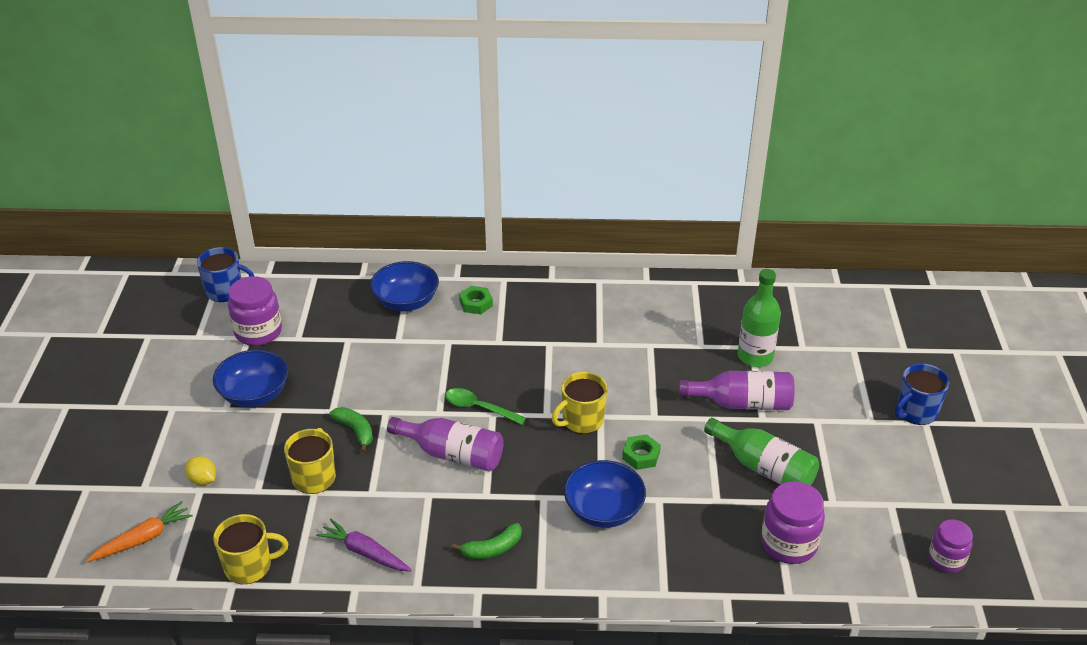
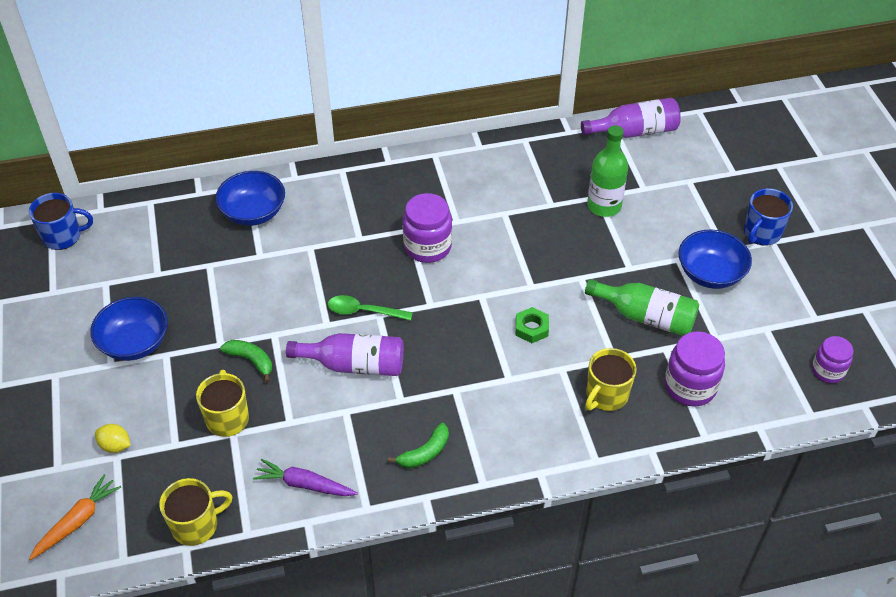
camera: 15 degrees left, 10 degrees up
purple jar [228,276,282,346] -> purple jar moved to [403,193,452,263]
green nut [459,286,493,314] -> none
yellow mug [552,372,607,434] -> yellow mug moved to [585,348,636,411]
blue bowl [564,460,646,528] -> blue bowl moved to [679,230,752,289]
purple bottle [679,371,795,410] -> purple bottle moved to [581,98,681,138]

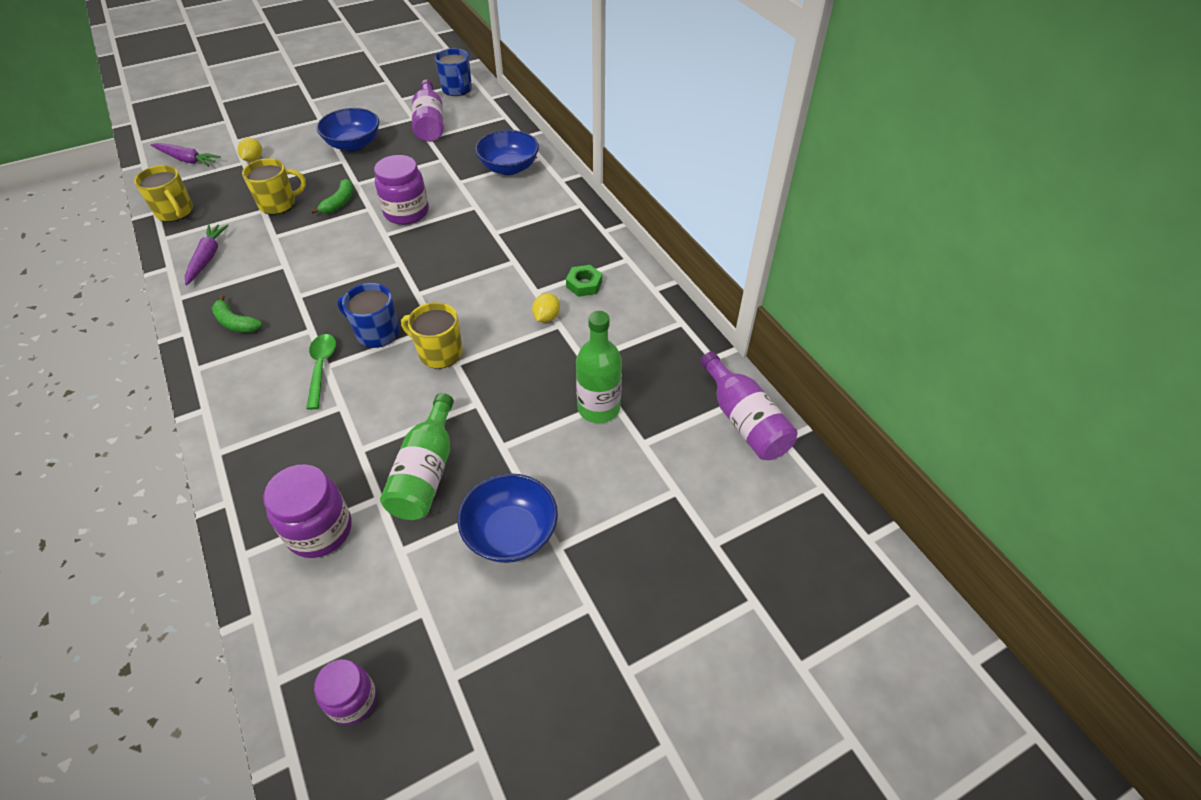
camera: 75 degrees right, 0 degrees up
orange carrot [29,474,121,560] -> purple carrot [151,143,221,167]
purple bottle [286,333,404,376] -> purple bottle moved to [412,80,444,142]
green spoon [328,295,413,321] -> green spoon moved to [306,334,336,410]
purple jar [403,193,452,263] -> purple jar moved to [374,155,429,225]
green nut [516,307,549,343] -> green nut moved to [566,265,602,297]
yellow mug [585,348,636,411] -> yellow mug moved to [401,302,463,369]
blue mug [744,188,793,246] -> blue mug moved to [337,283,399,348]
none -> yellow lemon [532,293,560,322]

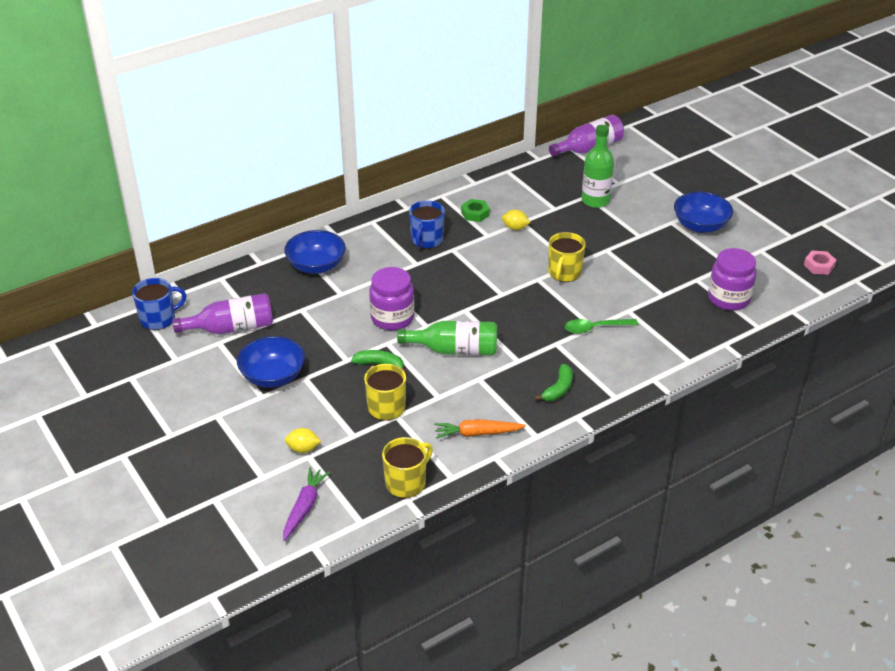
camera: 95 degrees left, 10 degrees down
purple carrot [185,224,229,285] -> orange carrot [434,419,526,439]
purple jar [314,659,377,725] -> pink nut [804,251,837,275]
blue mug [337,283,399,348] -> blue mug moved to [409,200,445,249]
green bottle [380,393,454,520] -> green bottle moved to [397,321,497,355]

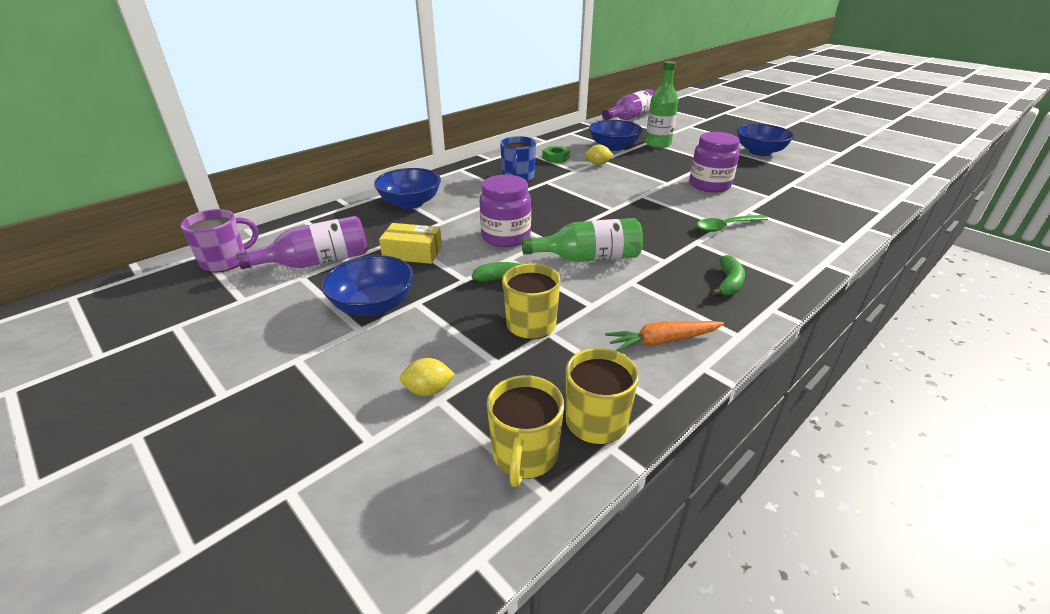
camera: 10 degrees left, 5 degrees down
blue mug [132,278,187,330] -> purple mug [181,209,259,273]
purple carrot [283,467,330,541] -> none
yellow mug [548,232,586,282] -> yellow mug moved to [487,375,564,487]
purple jar [708,248,757,311] -> purple jar moved to [690,132,740,193]
pink nut [804,251,837,275] -> none
none -> yellow box [379,223,442,264]
none -> blue bowl [589,120,642,151]

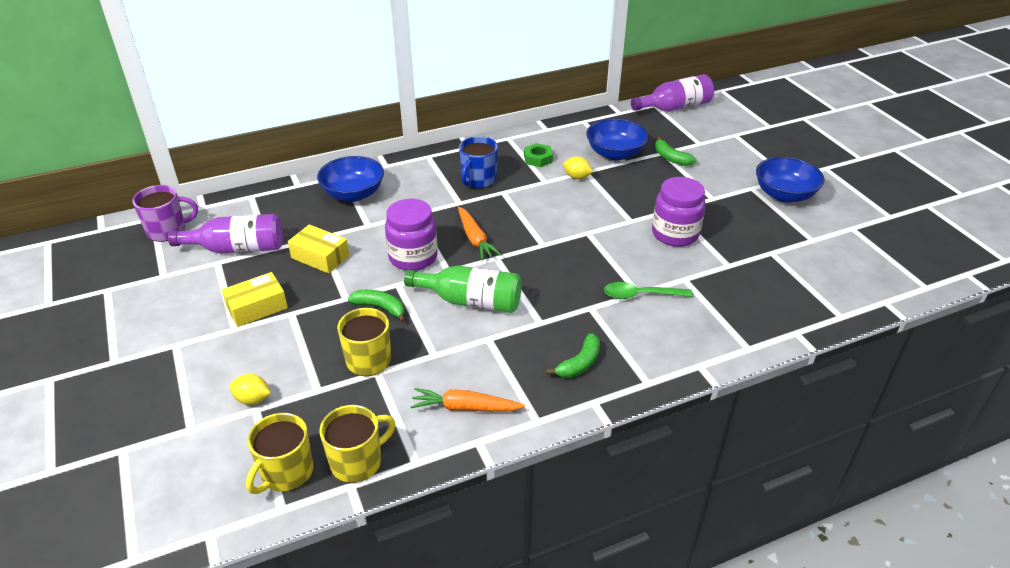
camera: 20 degrees right, 5 degrees up
blue bowl [321,255,414,316] -> yellow box [221,272,288,327]
green bottle [645,61,678,148] -> green banana [655,137,696,166]
none -> orange carrot [458,207,502,261]

